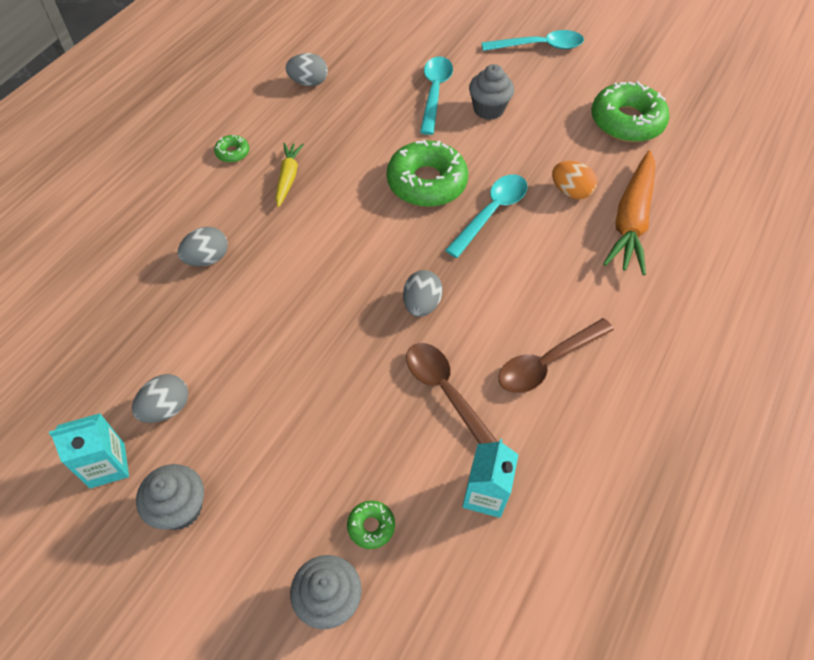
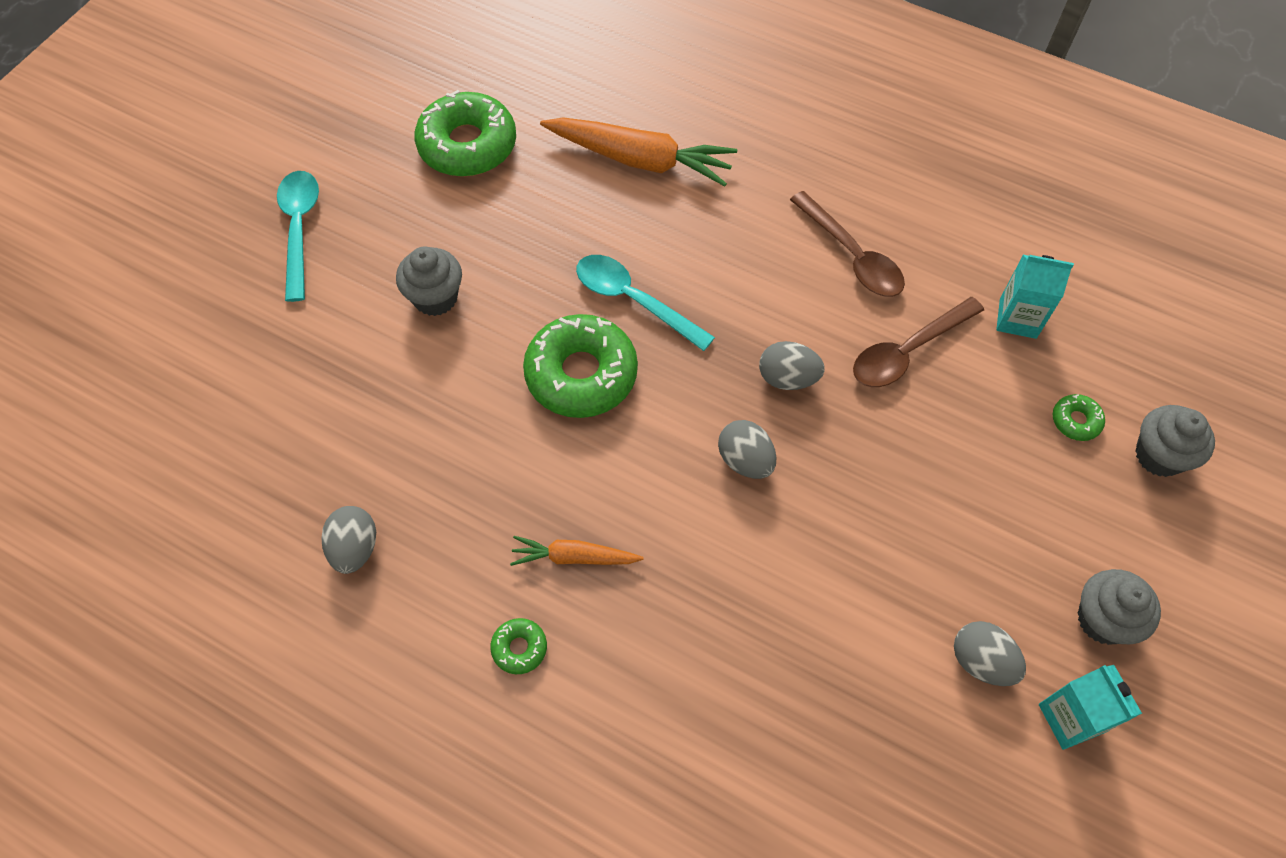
camera: 90 degrees left, 5 degrees up
grey egg [177,227,228,266] -> grey egg moved to [718,420,776,479]
yellow carrot [276,143,304,207] -> orange carrot [510,536,643,566]
turquoise spoon [420,57,453,135] -> none
orange egg [552,161,597,199] -> none

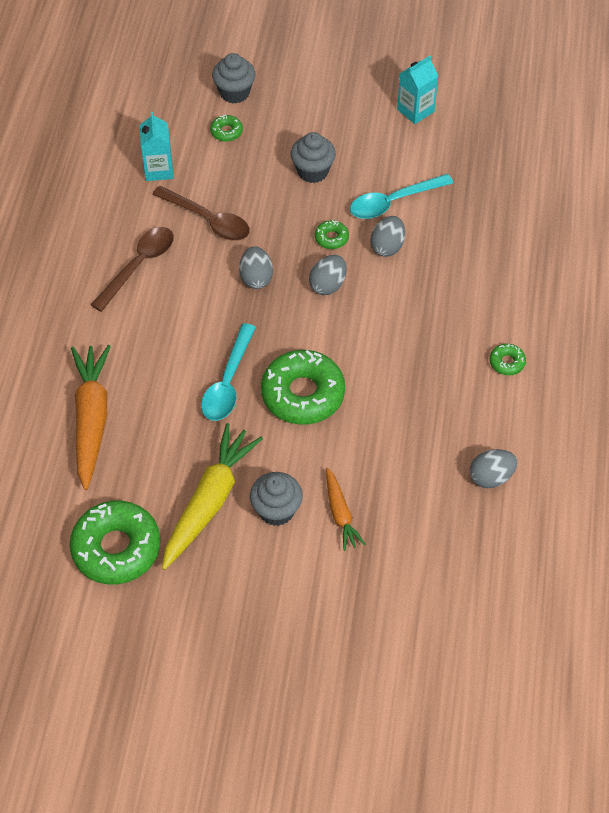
camera: 110 degrees left, 5 degrees down
turquoise spoon [277,171,319,302] -> turquoise spoon moved to [350,174,453,219]
orange carrot [510,536,643,566] -> orange carrot moved to [326,467,366,551]
grey egg [954,621,1026,686] -> grey egg moved to [370,216,405,257]
grey cupcake [1077,569,1161,645] -> grey cupcake moved to [290,132,336,183]
none -> yellow carrot [162,423,263,570]
none -> green donut [315,220,349,249]

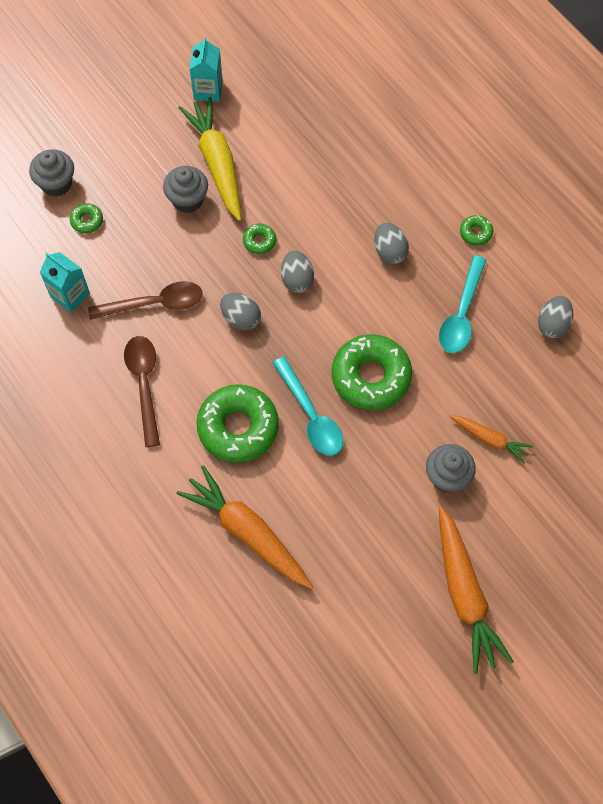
camera: 45 degrees left, 10 degrees up
green donut [69,501,161,584] -> green donut moved to [196,384,279,463]
yellow carrot [162,423,263,570] -> yellow carrot moved to [178,97,241,221]
turquoise spoon [350,174,453,219] -> turquoise spoon moved to [439,255,486,353]
grey egg [370,216,405,257] -> grey egg moved to [374,223,409,264]
none -> orange carrot [439,506,514,674]

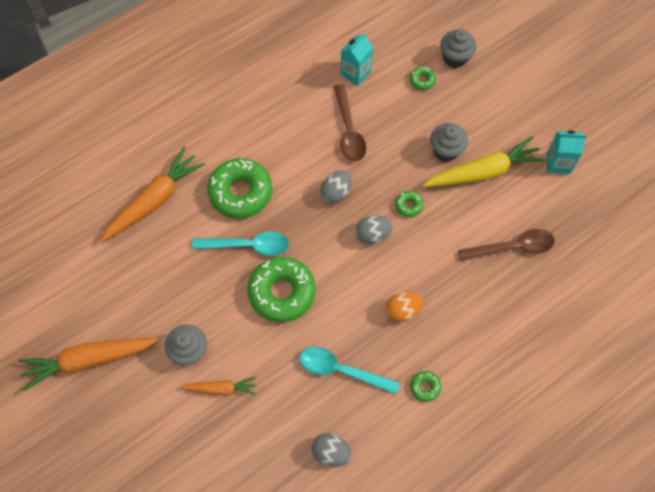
camera: 90 degrees right, 0 degrees up
brown spoon [124,336,160,447] -> brown spoon moved to [458,229,555,261]
turquoise spoon [273,356,343,456] -> turquoise spoon turned 150 degrees counterclockwise [192,231,289,256]
grey egg [374,223,409,264] -> orange egg [385,291,423,322]
orange carrot [450,415,533,464] -> orange carrot turned 120 degrees counterclockwise [180,377,256,395]

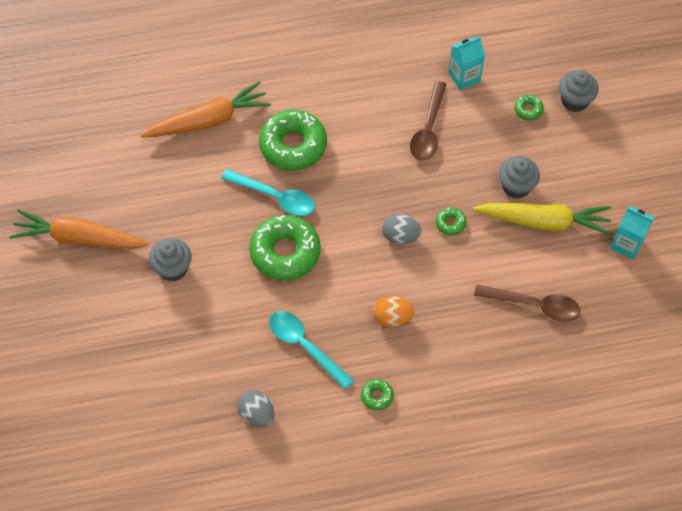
camera: 25 degrees right, 5 degrees down
orange carrot [180,377,256,395] -> none
grey egg [320,170,351,203] -> none

